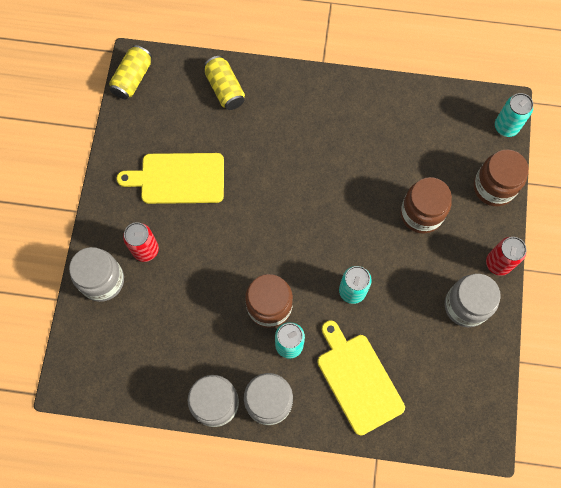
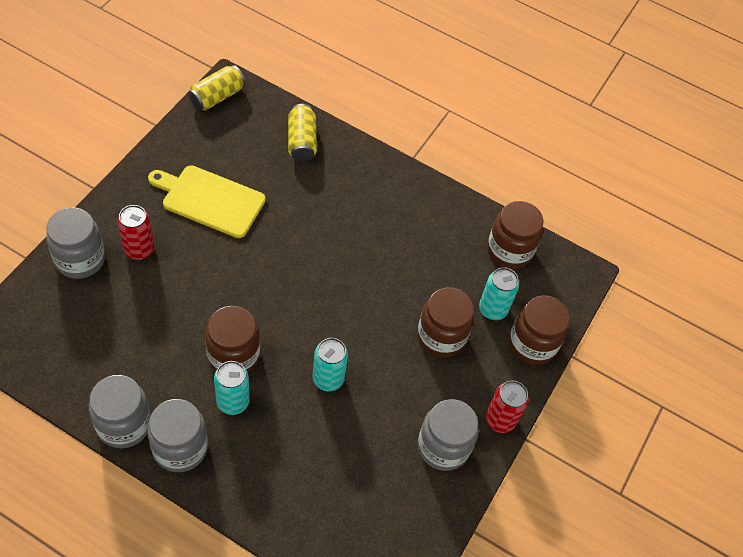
camera: 15 degrees right, 15 degrees down
yellow cutting board [317,320,405,436] -> none
turquoise can [495,93,533,137] -> turquoise can moved to [479,267,519,320]
none -> brown jar [487,201,543,269]

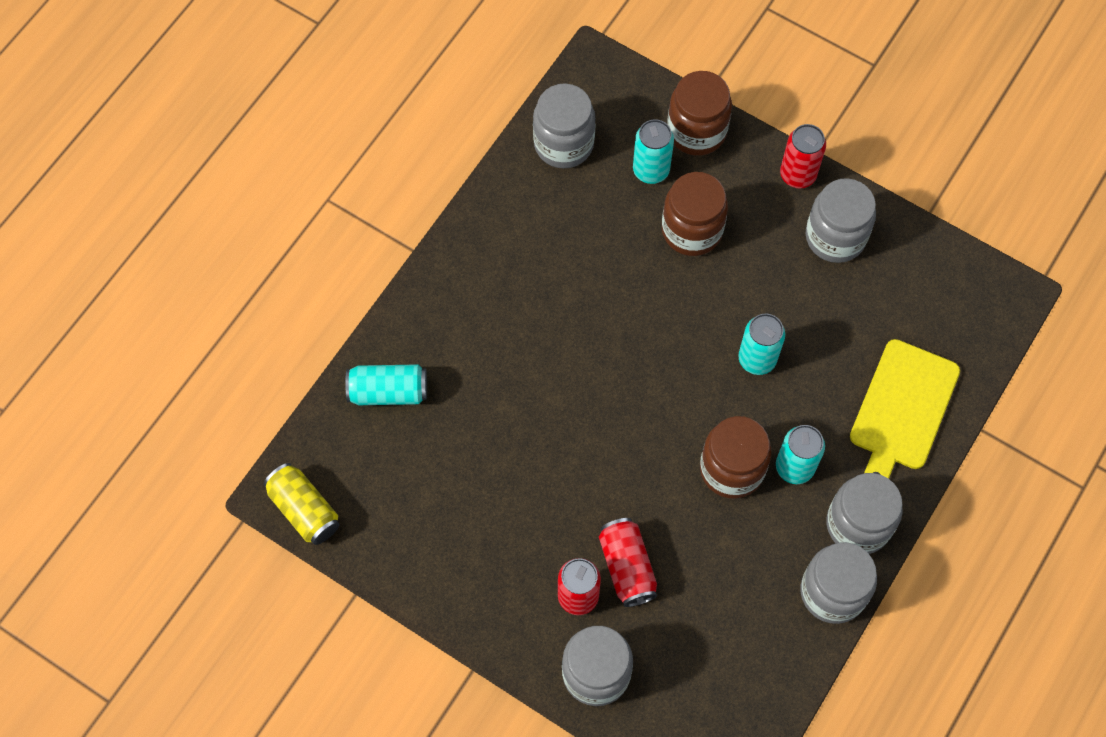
camera: 80 degrees left, 10 degrees up
yellow cutting board [148,165,266,238] -> yellow cutting board moved to [850,339,960,479]
yellow can [288,104,317,162] -> turquoise can [345,364,427,405]
brown jar [487,201,543,269] -> grey jar [533,83,595,168]
none -> red can [599,518,657,607]

